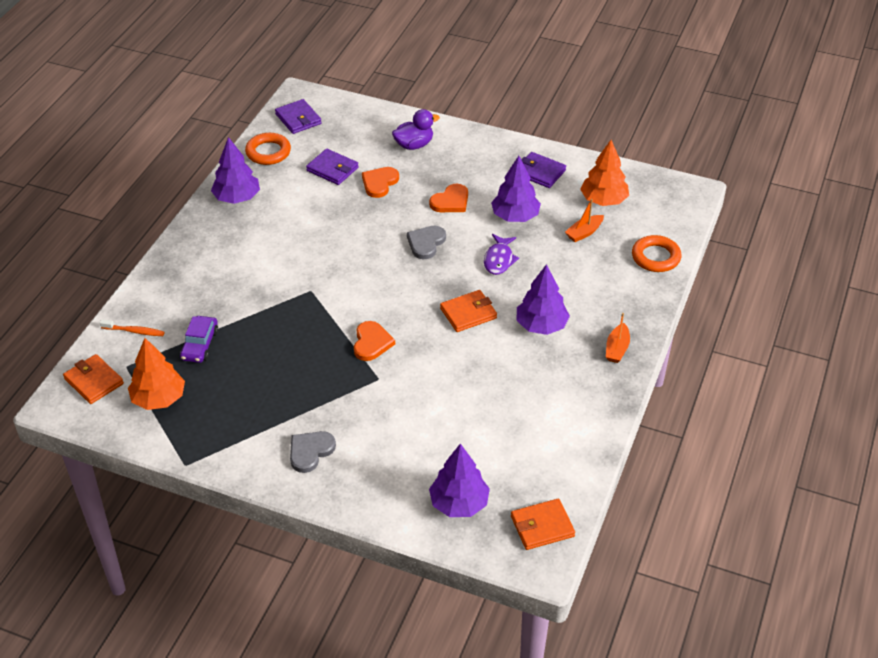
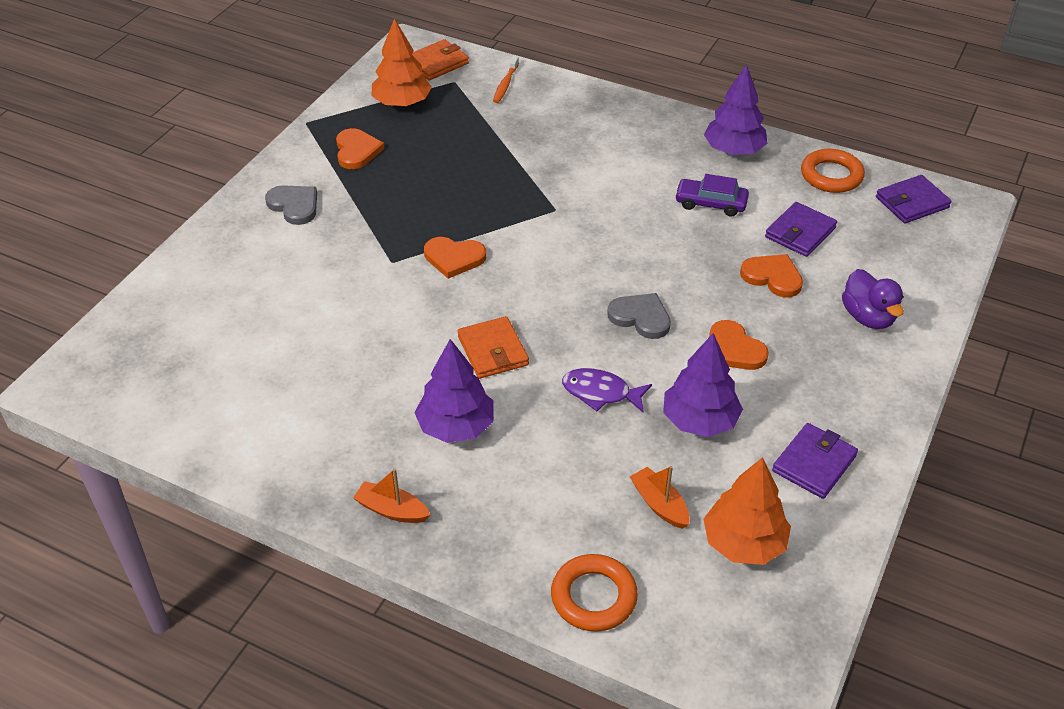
camera: 95 degrees right, 0 degrees up
purple car [180,316,218,363] -> purple car moved to [675,174,749,217]
purple tree [429,443,490,517] -> none
orange wallet [511,498,575,550] -> none
none -> orange heart [336,128,385,169]

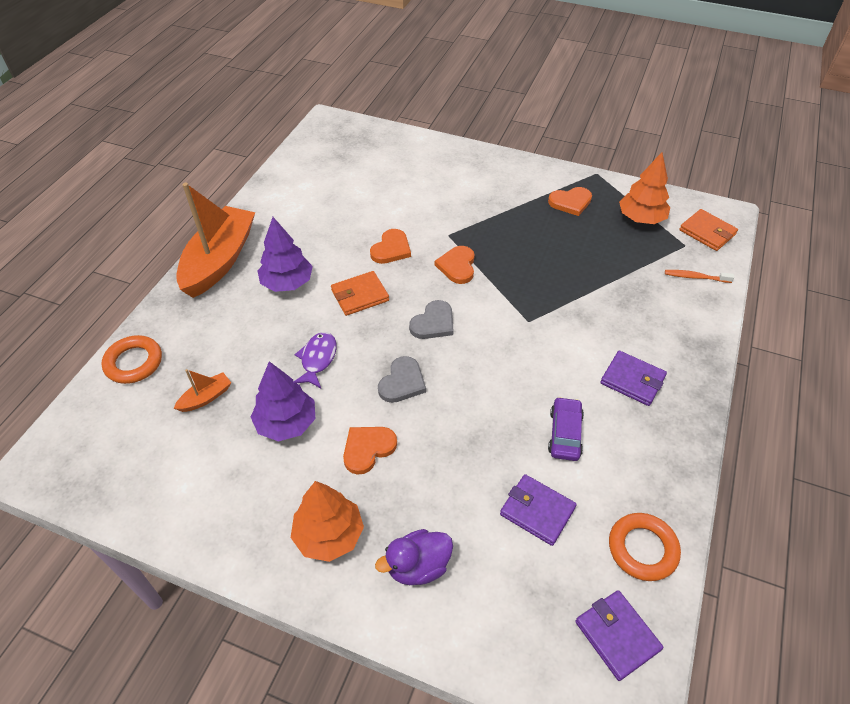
camera: 85 degrees right, 5 degrees up
grey heart [265,185,317,225] -> grey heart moved to [409,300,453,339]
orange boat [353,468,430,523] -> orange boat [176,183,255,298], size x2.38
purple tree [704,64,768,155] -> none
orange tree [704,457,791,565] -> orange tree moved to [291,481,364,562]
orange heart [740,254,803,297] -> orange heart moved to [370,229,411,264]
purple wallet [772,423,858,499] -> purple wallet moved to [600,351,667,406]

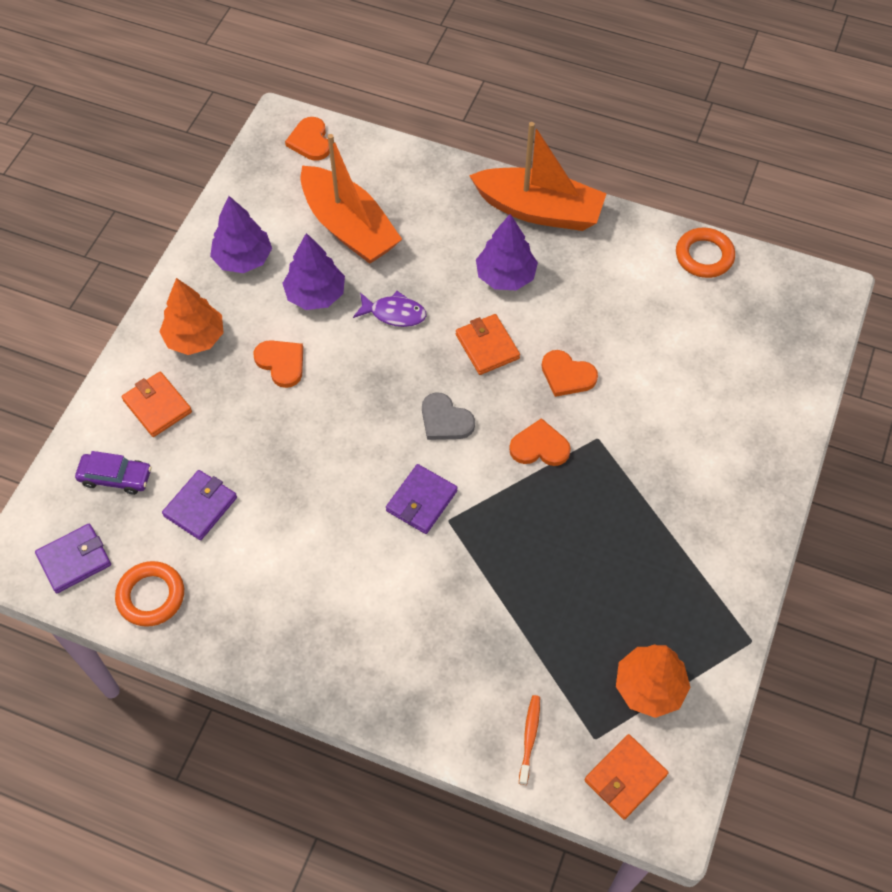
camera: 90 degrees right, 10 degrees up
orange ring [102,335,162,384] -> orange ring moved to [676,227,735,278]
orange boat [174,369,231,412] -> orange boat [300,134,402,264], size x2.38
purple duck [375,529,453,585] -> orange wallet [122,372,192,437]
grey heart [378,356,426,403] -> none
orange heart [548,187,592,216] -> orange heart moved to [285,117,330,161]
purple car [548,397,584,461] -> purple car moved to [75,451,152,495]
purple wallet [600,351,667,406] -> purple wallet moved to [386,464,458,534]
none -> purple tree [210,196,272,273]

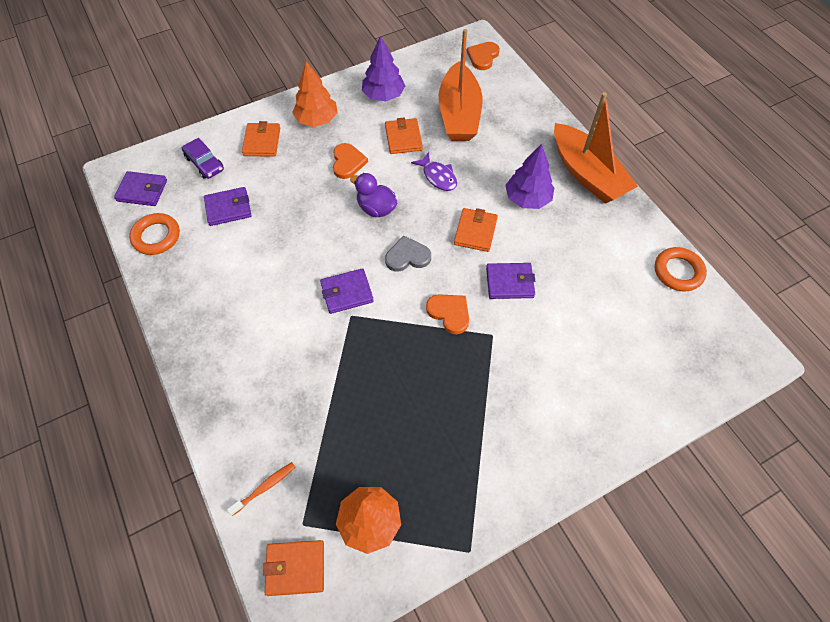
camera: 40 degrees right, 0 degrees up
purple tree [282,233,345,310] -> orange wallet [385,117,423,154]
grey heart [422,392,475,440] -> grey heart turned 90 degrees clockwise [385,236,431,272]
orange heart [542,350,598,397] -> purple wallet [486,263,535,299]
none -> purple duck [350,173,397,217]

